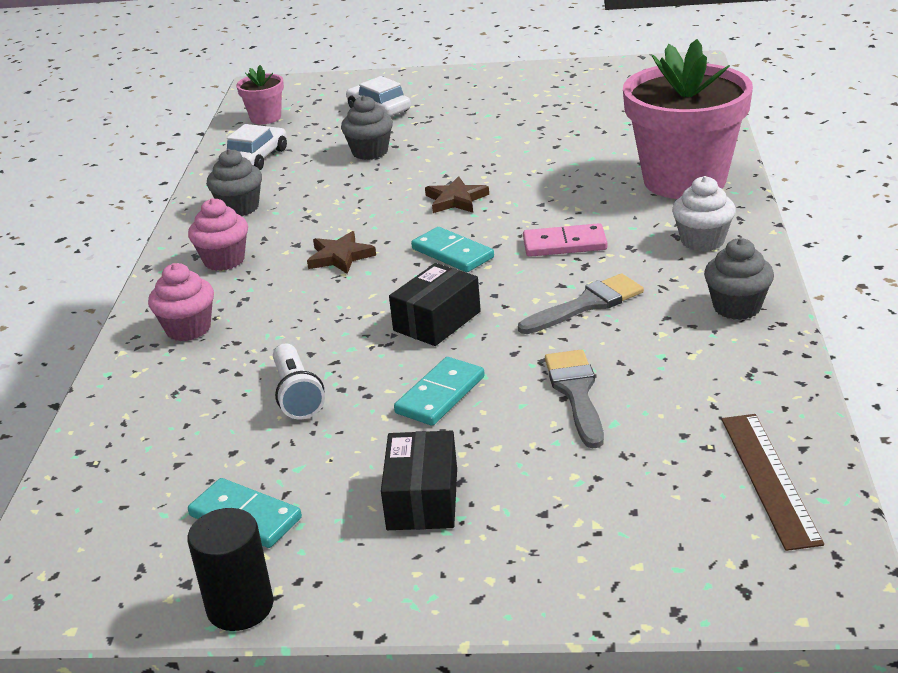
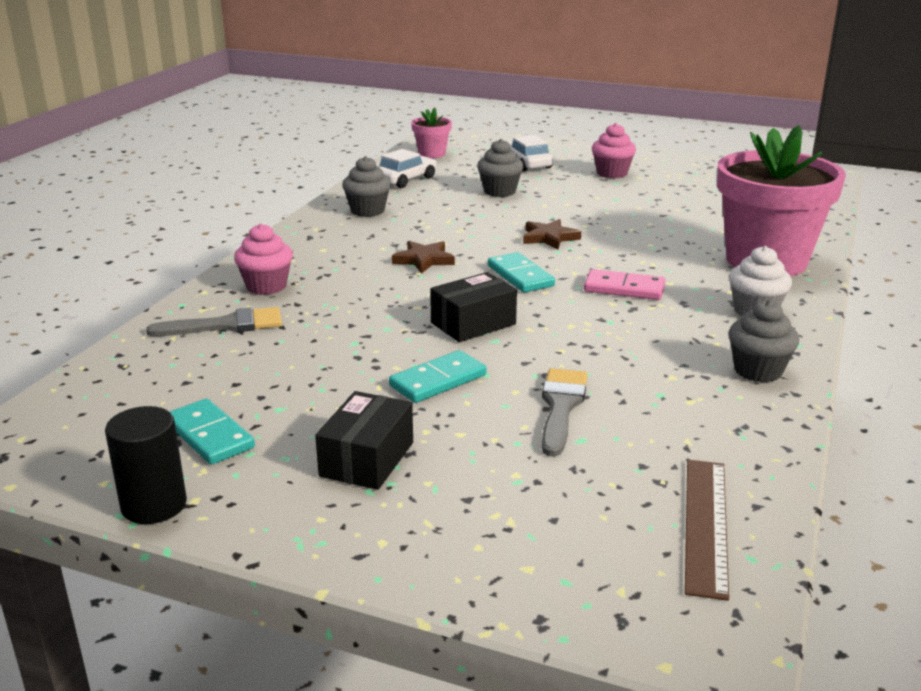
camera: 15 degrees right, 5 degrees down
pink cupcake [188,198,248,271] -> pink cupcake moved to [592,123,636,178]
white flashlight [273,343,325,420] -> none
grey brush [518,273,644,334] -> grey brush moved to [146,307,282,336]

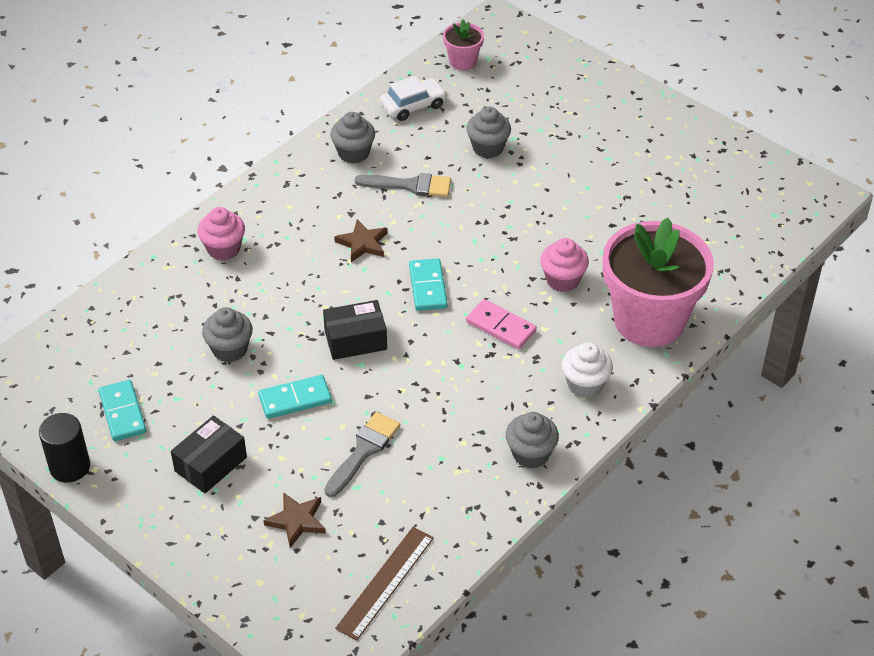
camera: 20 degrees right, 20 degrees up
grey brush [146,307,282,336] -> grey brush moved to [355,173,451,197]
white car [508,135,553,172] -> none
brown star [523,219,581,250] -> brown star moved to [263,492,326,548]
pink cupcake [592,123,636,178] -> pink cupcake moved to [540,238,589,292]
none -> grey cupcake [202,307,253,362]

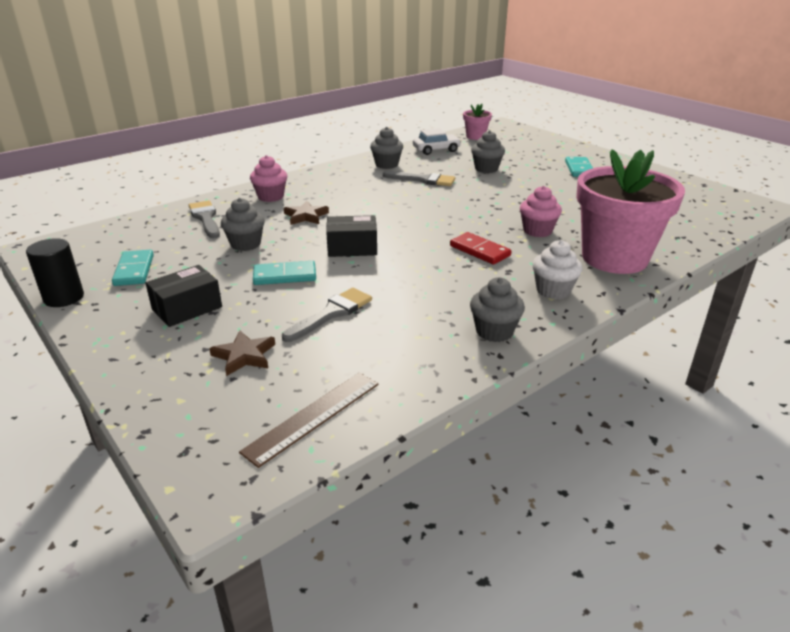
camera: 10 degrees right, 15 degrees down
brown star [334,219,388,262] -> brown star moved to [284,201,329,225]
turquoise domino [409,258,448,311] -> turquoise domino moved to [565,157,593,177]
pink domino [466,299,537,349] -> red domino [450,232,511,265]
none -> grey brush [189,201,220,239]

